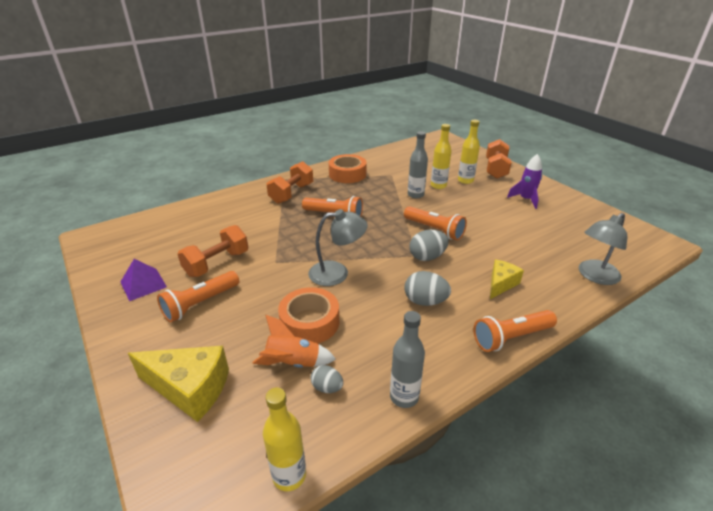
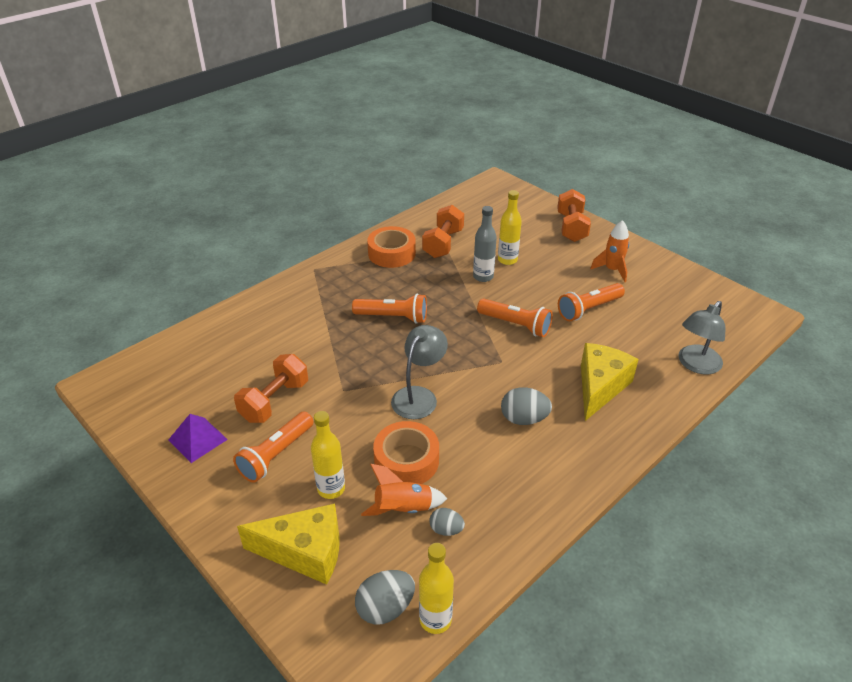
camera: 10 degrees left, 5 degrees up
orange dumbbell [267,161,313,204] -> orange dumbbell moved to [422,205,464,258]
grey lamp [308,209,368,286] -> grey lamp turned 45 degrees counterclockwise [391,325,448,419]
grey bottle [390,311,425,408] -> none
grey egg [410,230,449,261] -> grey egg moved to [355,570,415,625]
yellow bottle [458,120,480,184] -> yellow bottle moved to [311,411,345,499]
orange flashlight [473,310,557,352] -> orange flashlight moved to [558,283,625,321]
yellow cheese [490,259,524,299] -> yellow cheese [581,343,639,421], size x1.66
purple rocket [507,154,542,209] -> orange rocket [590,220,629,282]

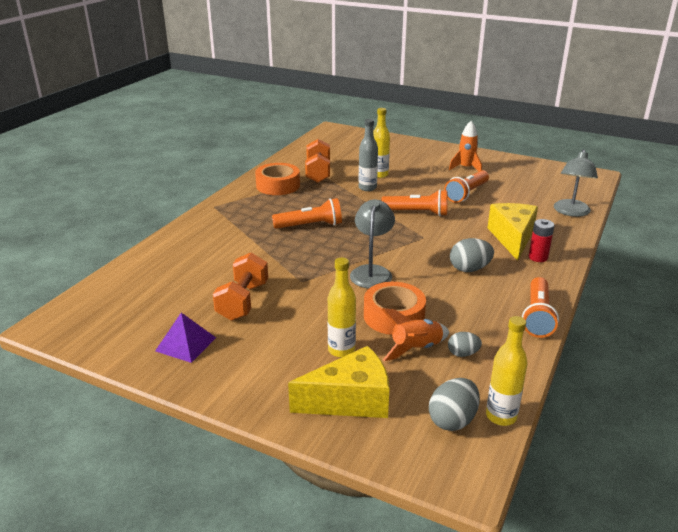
camera: 20 degrees left, 10 degrees down
orange flashlight [233,412,314,483] -> orange flashlight moved to [522,277,559,338]
orange dumbbell [557,189,591,242] -> none
none -> red battery [529,219,554,262]

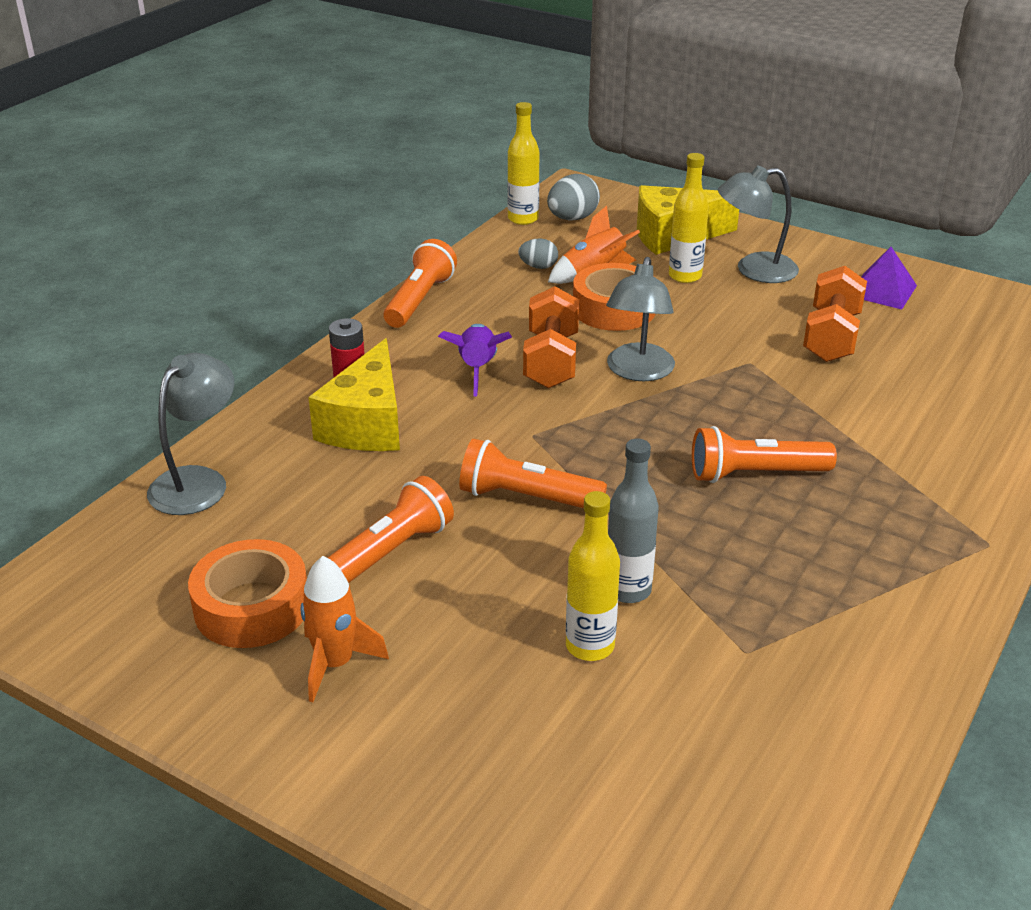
camera: 175 degrees left, 5 degrees up
orange tape [255,163,300,195] -> orange tape moved to [188,539,307,648]
orange dumbbell [305,139,330,183] -> orange dumbbell moved to [523,286,579,388]
grey egg [450,238,494,272] -> purple rocket [438,324,512,396]
none -> grey lamp [718,166,799,283]

